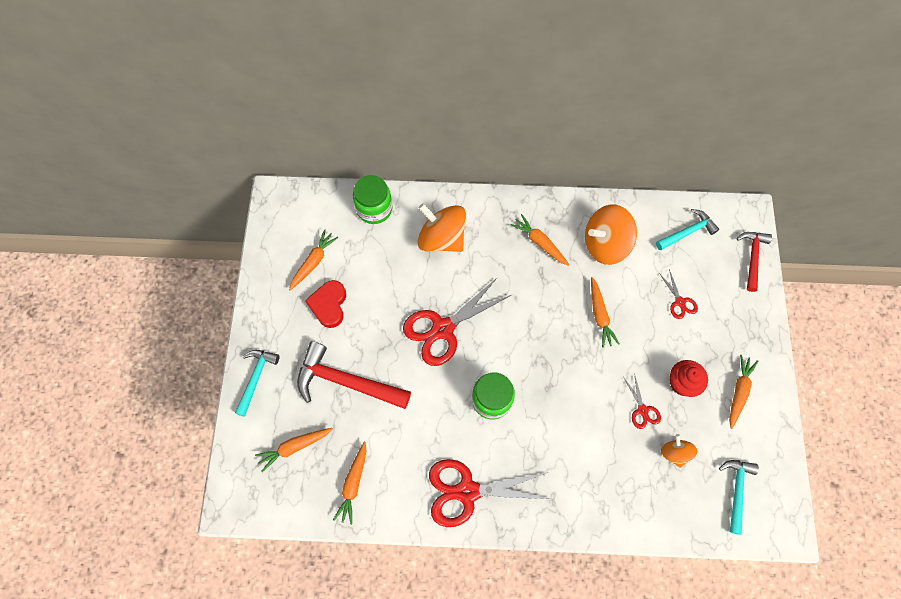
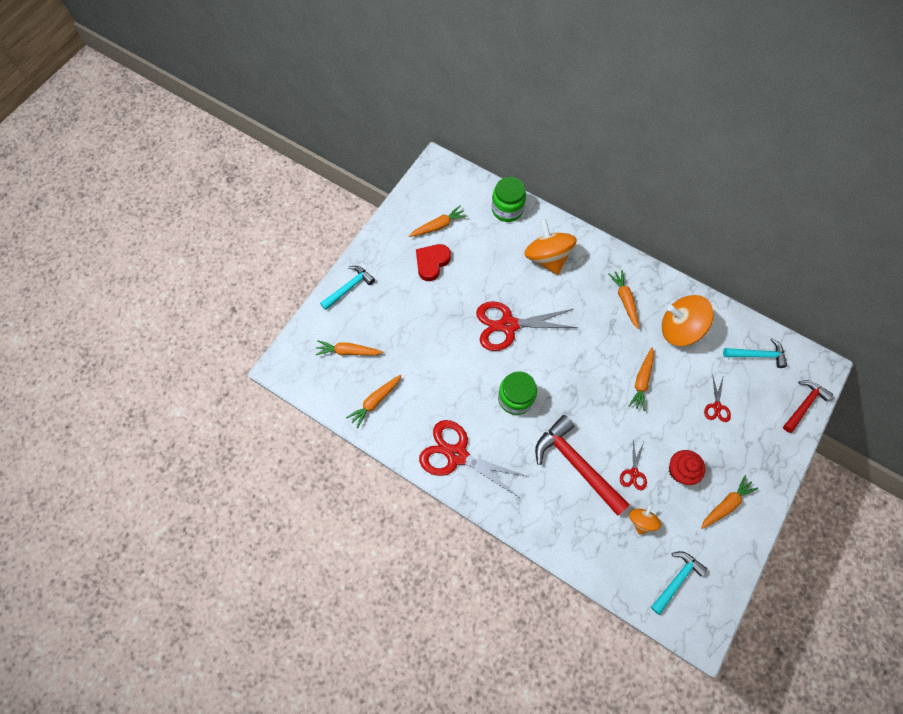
camera: 30 degrees right, 0 degrees up
red hammer [297,341,411,409] -> red hammer moved to [535,415,630,516]

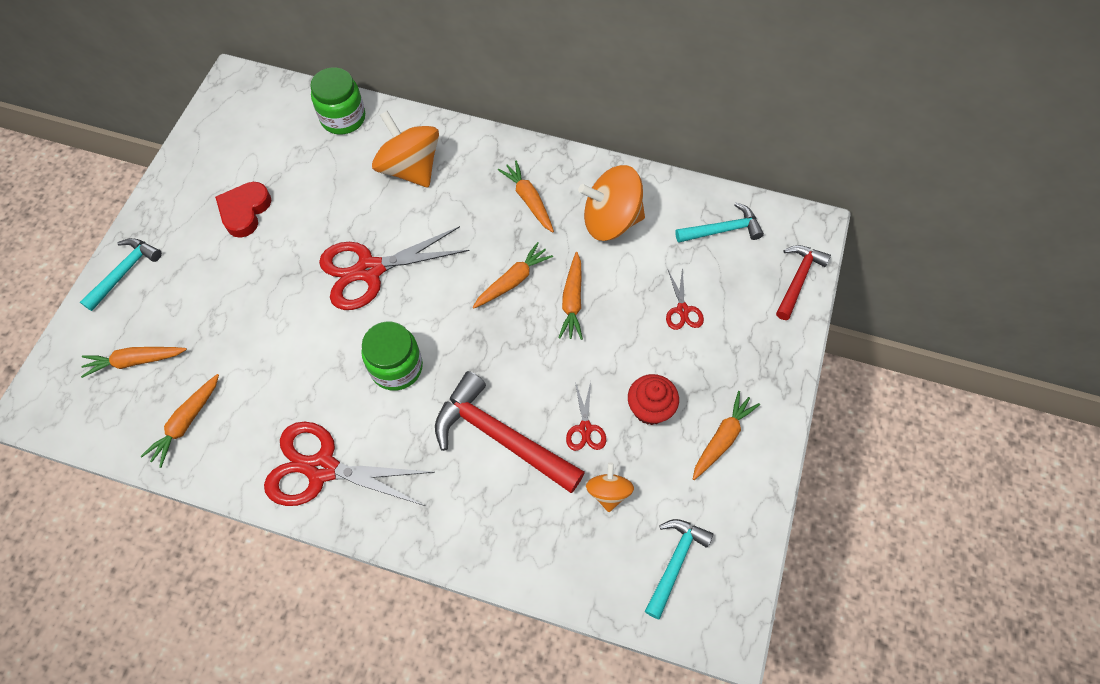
camera: 15 degrees left, 5 degrees down
orange carrot [409,205,467,237] -> orange carrot moved to [473,242,553,308]

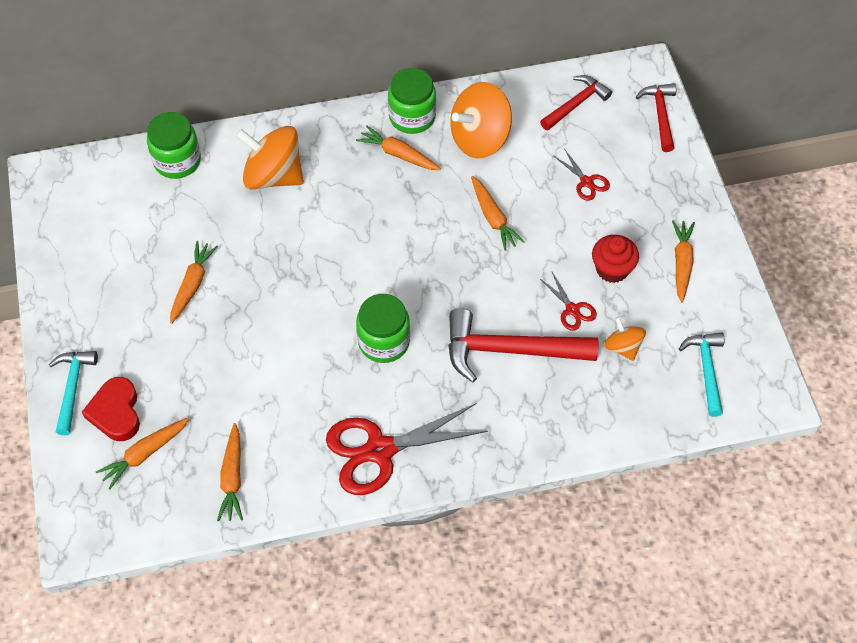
camera: 30 degrees left, 5 degrees down
red heart [215,182,271,238] -> red heart moved to [82,377,140,441]
red scissors [319,226,470,310] -> none
orange carrot [473,242,553,308] -> orange carrot moved to [170,241,218,324]
turquoise hammer [675,203,764,243] -> red hammer [540,75,612,130]
none -> green jar [388,68,436,134]

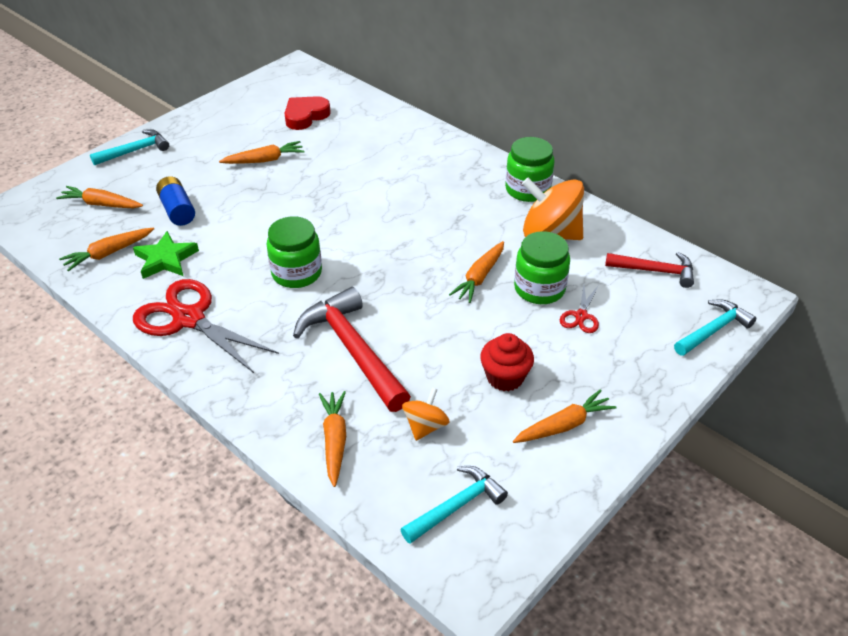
camera: 55 degrees right, 15 degrees down
red heart [82,377,140,441] -> red heart moved to [284,96,331,130]
green jar [147,112,201,179] -> green jar moved to [514,231,570,304]
orange spinning top [235,126,304,189] -> none
orange carrot [356,126,441,170] -> orange carrot moved to [319,391,346,487]
red scissors [539,272,597,331] -> none
red hammer [636,83,676,152] -> turquoise hammer [674,299,756,356]
none -> green star [133,231,199,279]
none -> blue battery [156,176,195,226]

